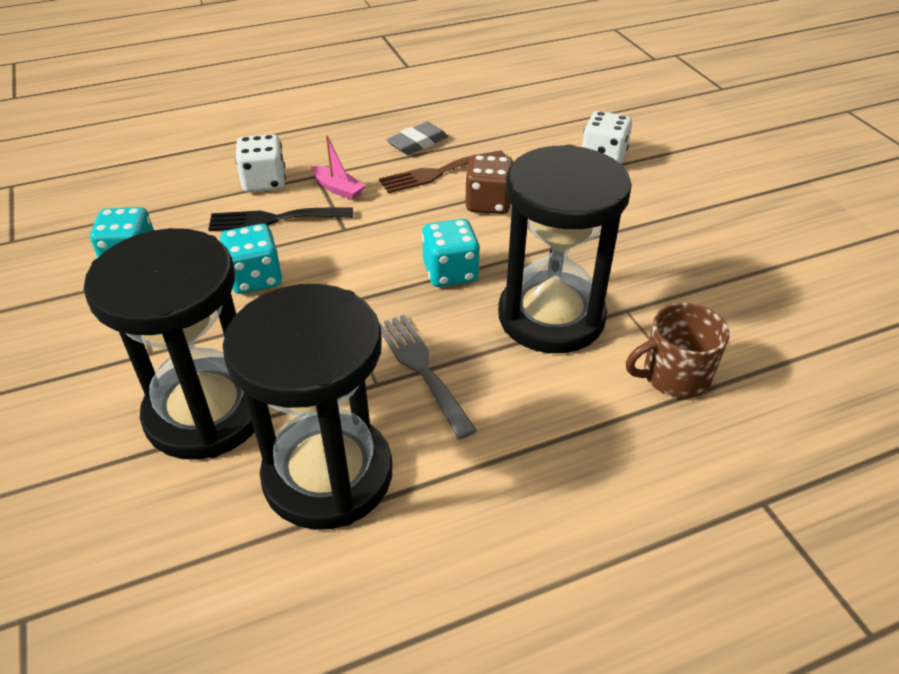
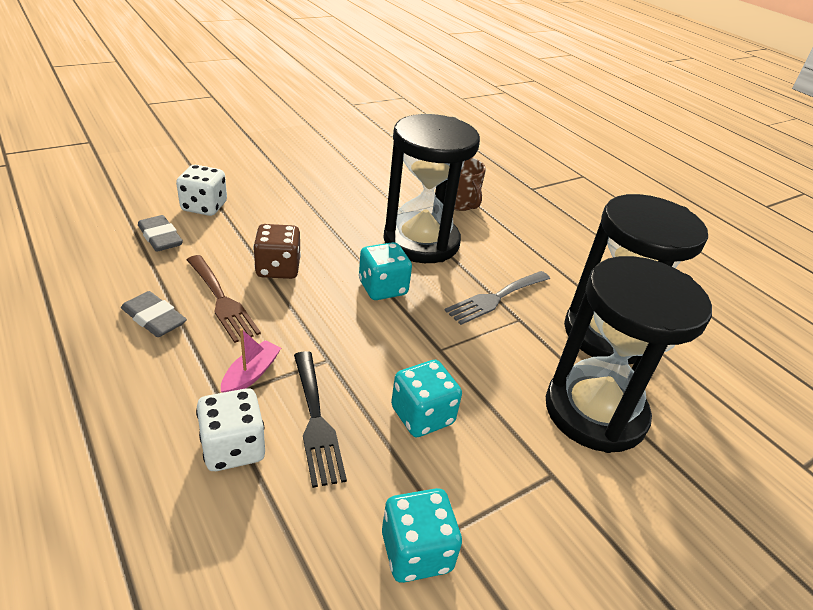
camera: 105 degrees left, 5 degrees down
none -> grey eraser [138,215,183,252]

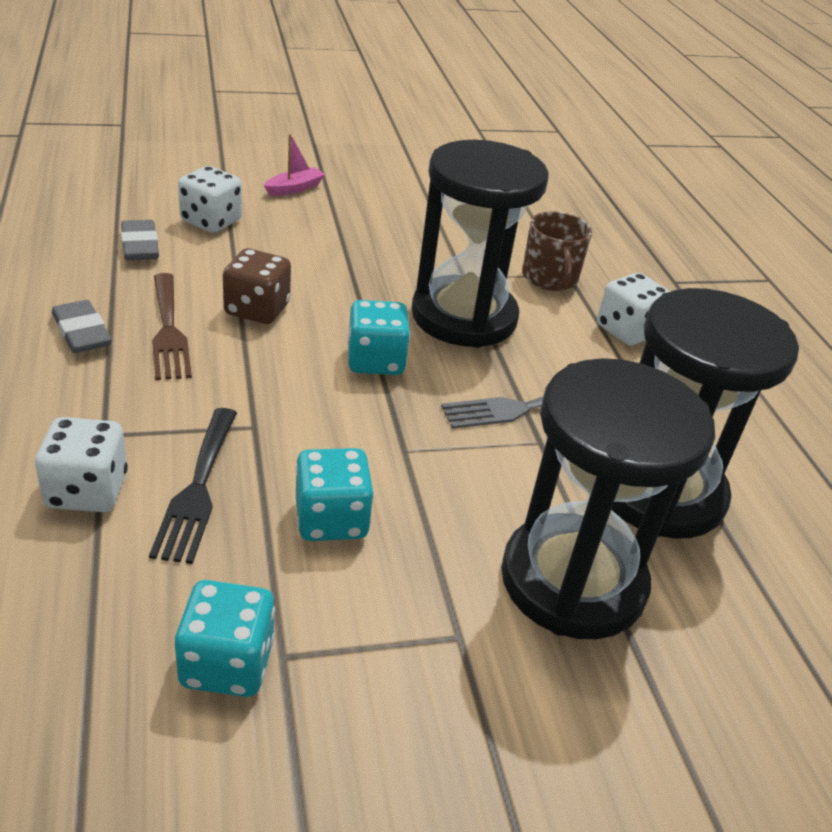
camera: 20 degrees right, 0 degrees up
pink boat [221,329,281,393] -> pink boat moved to [264,134,325,196]
none -> white dice [597,273,670,345]

